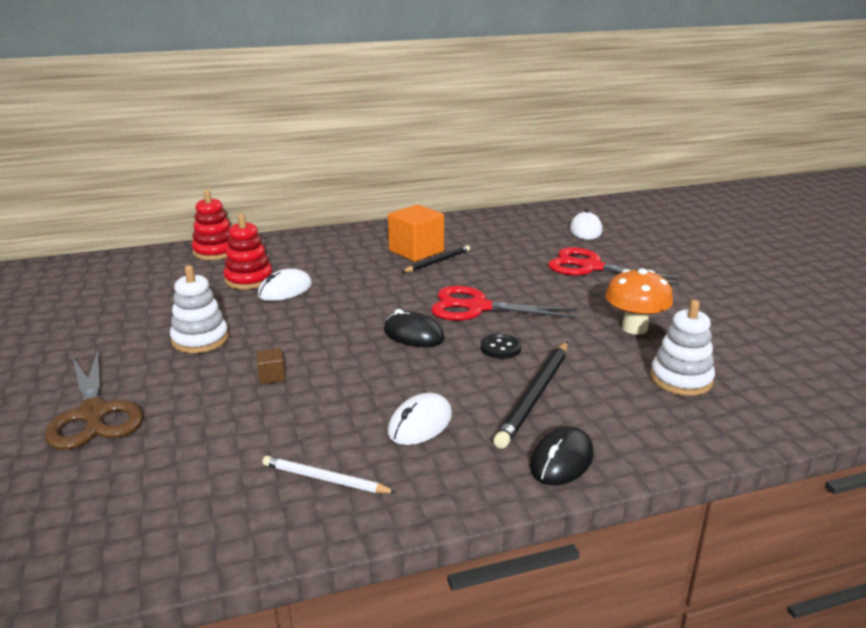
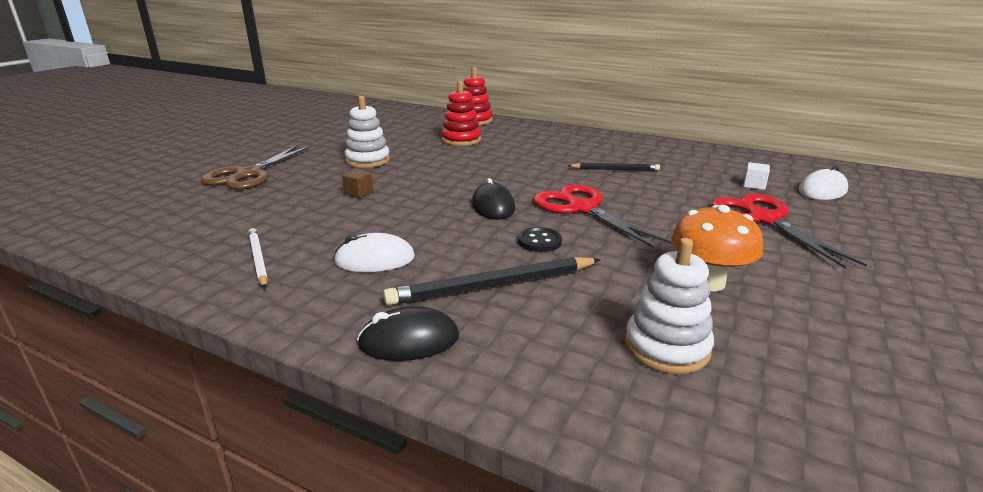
camera: 45 degrees right, 0 degrees up
white mouse [258,268,312,301] -> none
orange cube [388,205,444,262] -> none
none -> white cube [743,162,770,190]

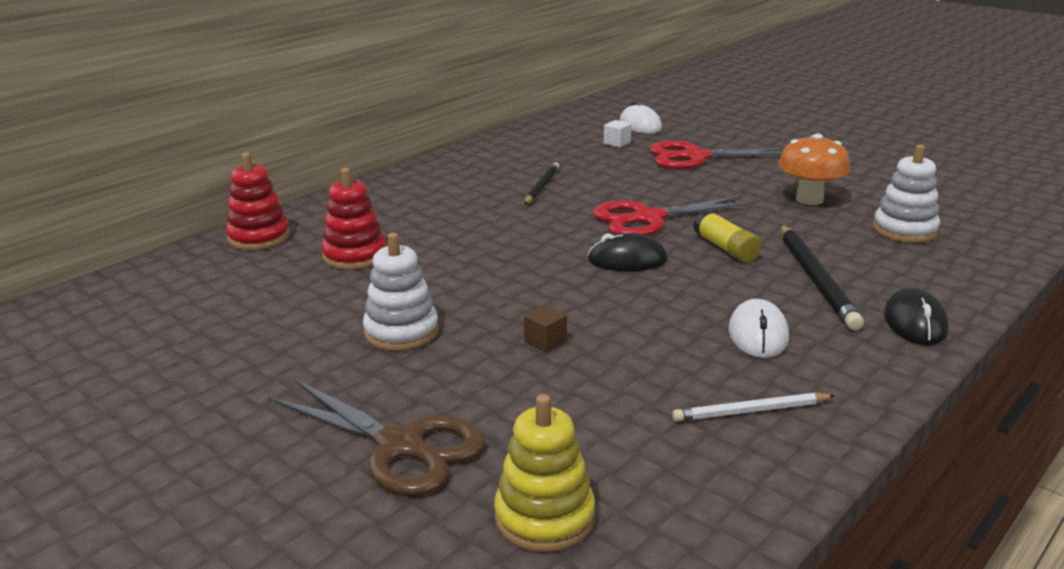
camera: 75 degrees left, 0 degrees up
black button [518,227,562,252] -> yellow glue stick [693,210,761,262]
none -> yellow stacking toy [494,394,595,552]

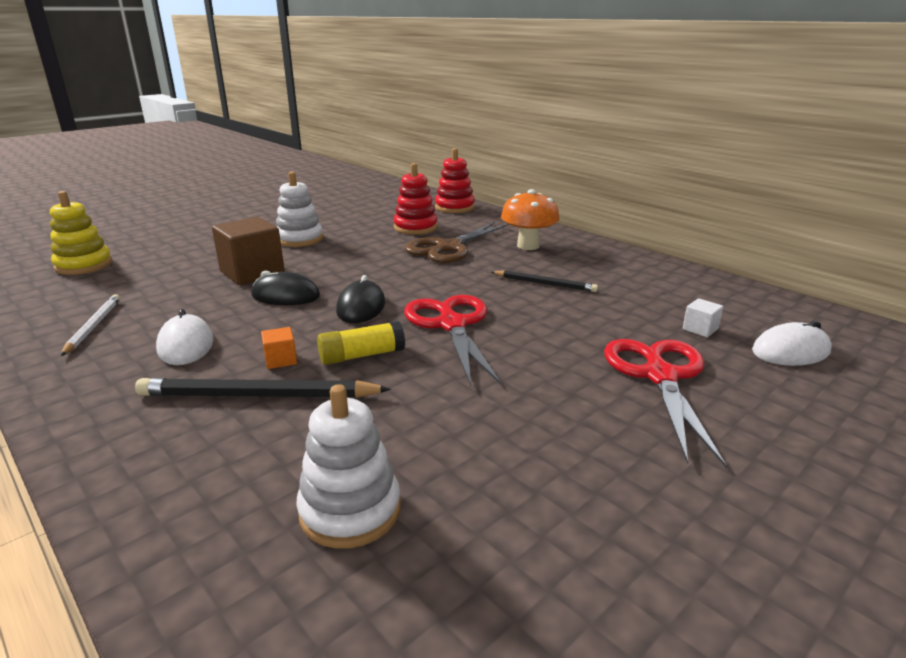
camera: 95 degrees right, 0 degrees up
brown scissors [268,379,486,496] -> brown scissors moved to [405,222,509,263]
brown cube [524,305,567,352] -> brown cube [212,217,285,285], size x2.24
white mouse [728,299,789,358] -> white mouse turned 60 degrees clockwise [156,309,213,365]
orange mushroom [778,133,850,205] -> orange mushroom moved to [501,189,560,250]
black mouse [884,288,949,345] -> black mouse moved to [251,271,320,305]
none -> orange cube [261,327,297,369]

